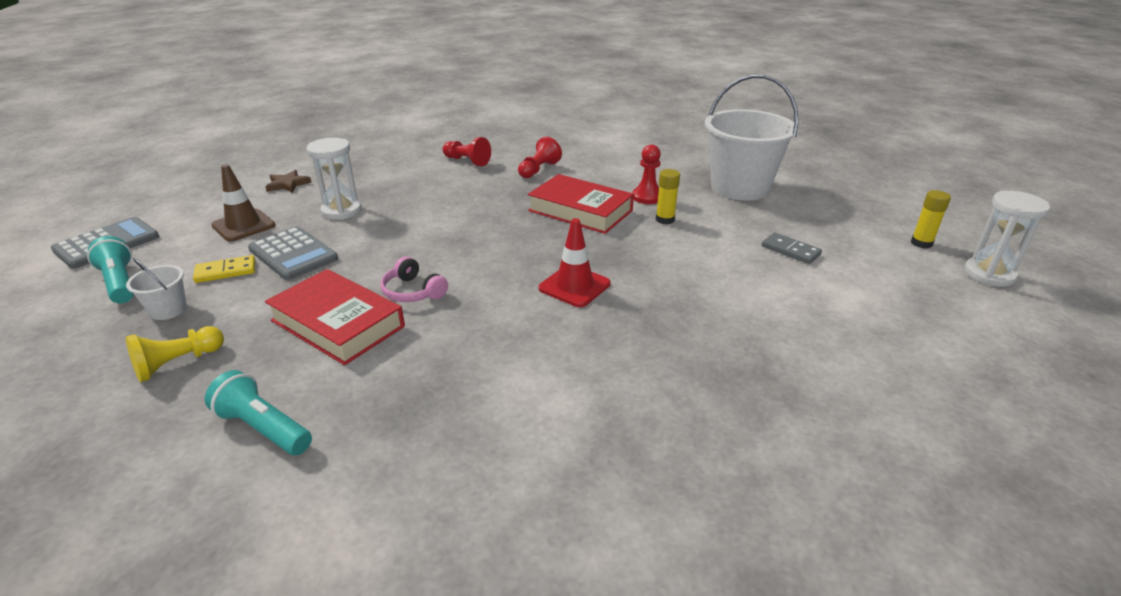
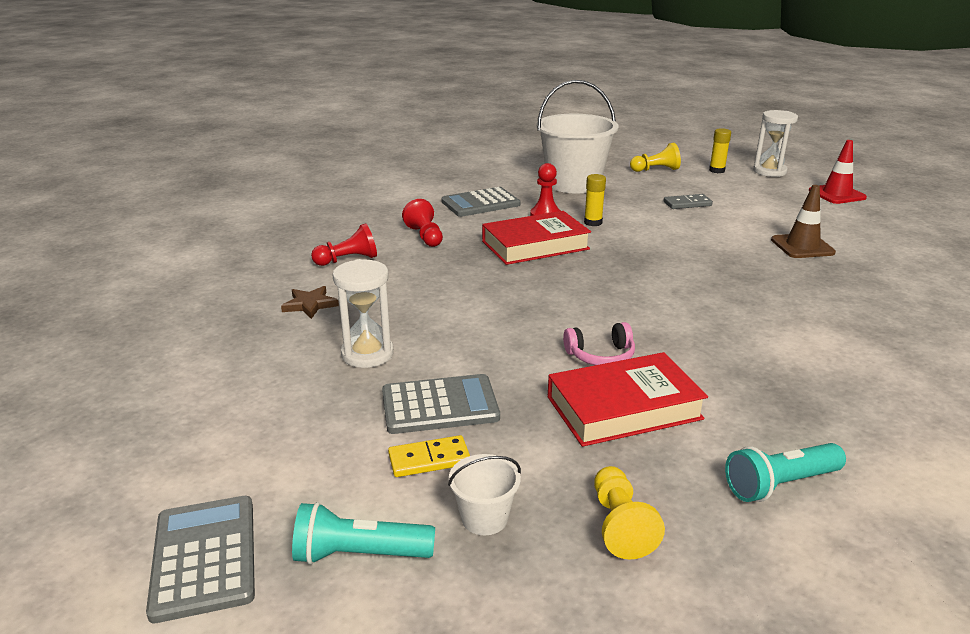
camera: 55 degrees left, 5 degrees down
yellow domino [193,255,255,283] -> yellow domino turned 60 degrees clockwise [388,435,470,477]
brown traffic cone [211,164,275,242] -> brown traffic cone moved to [771,185,836,258]
brown star [265,170,312,193] -> brown star moved to [281,286,339,319]
red traffic cone [539,218,611,307] -> red traffic cone moved to [809,140,867,204]
none -> grey calculator [441,187,520,217]
none -> yellow pawn [630,143,681,172]

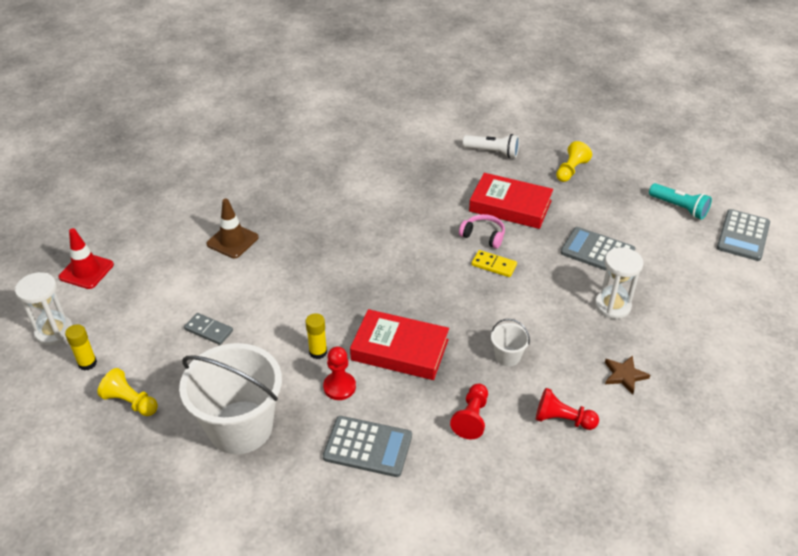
camera: 140 degrees left, 15 degrees up
yellow domino [388,435,470,477] -> yellow domino moved to [471,250,517,277]
white bucket [448,454,521,535] -> white bucket moved to [491,319,530,367]
turquoise flashlight [725,443,846,502] -> white flashlight [463,134,519,158]

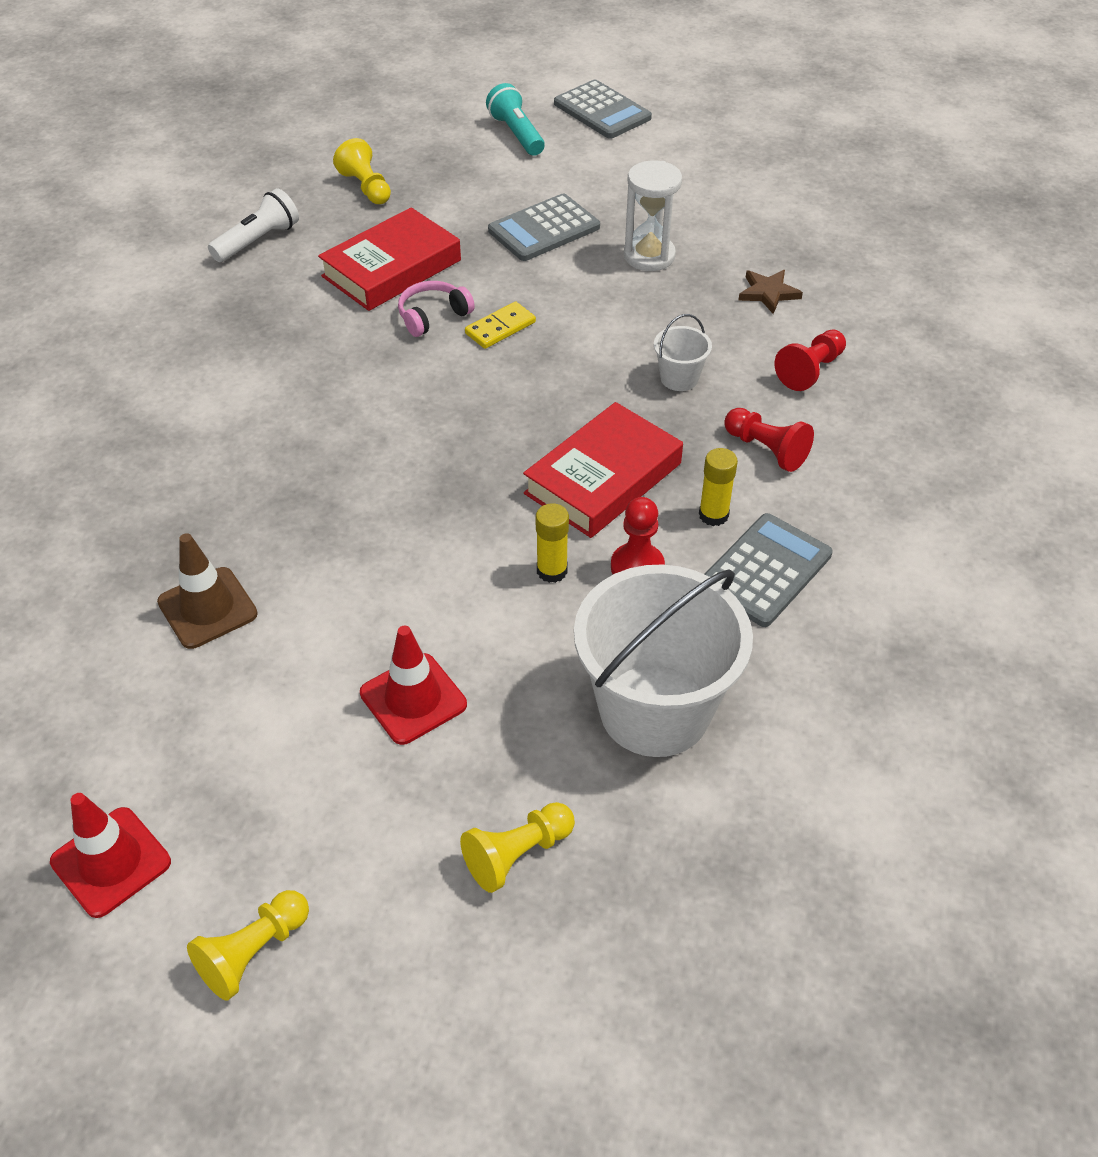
camera: 65 degrees left, 5 degrees up
white hourglass [15,272,73,345] -> yellow pawn [187,890,309,1001]
yellow glue stick [65,324,97,371] -> yellow glue stick moved to [699,448,738,526]
grey domino [184,313,233,345] -> red traffic cone [360,626,467,745]
turquoise flashlight [649,183,712,220] -> turquoise flashlight turned 90 degrees counterclockwise [486,83,545,156]

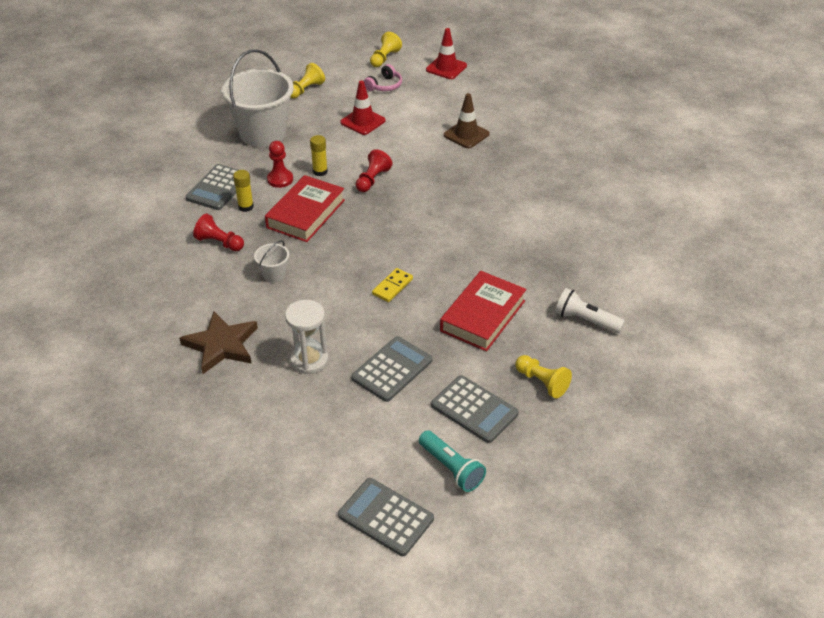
camera: 165 degrees right, 5 degrees down
white flashlight [208,188,299,262] -> white flashlight turned 90 degrees clockwise [555,288,625,333]
pink headphones [398,281,475,337] -> pink headphones moved to [364,64,402,91]
brown star [738,270,803,314] -> brown star [179,311,258,374], size x1.77
red pawn [774,330,846,391] -> red pawn moved to [356,149,392,192]
none -> grey calculator [431,375,519,443]

